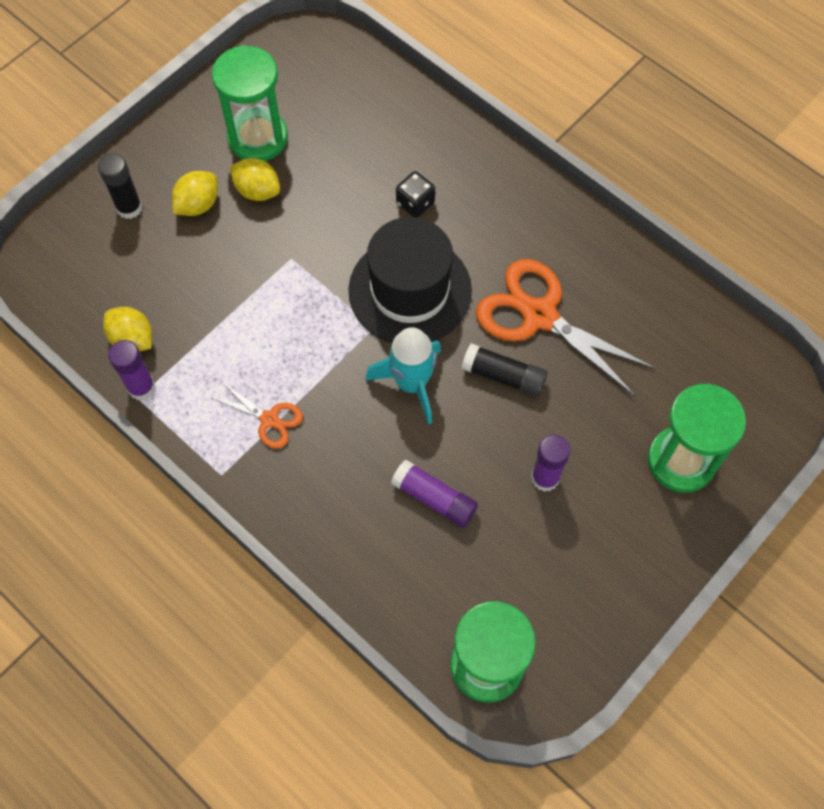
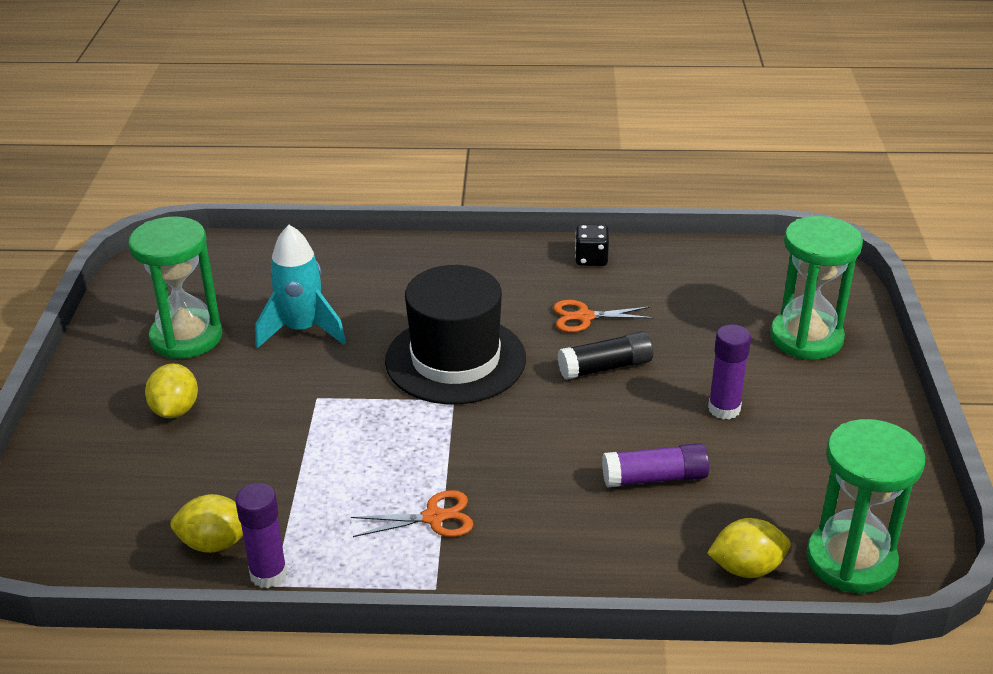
camera: 40 degrees left, 30 degrees down
black glue stick [98,153,142,219] -> none
yellow lemon [230,158,280,201] -> yellow lemon moved to [707,518,790,578]
turquoise rocket [365,327,441,424] -> turquoise rocket moved to [256,225,346,348]
black dice [396,171,435,218] -> black dice moved to [575,225,609,266]
orange scissors [476,259,656,396] -> orange scissors [553,300,654,332], size x0.50

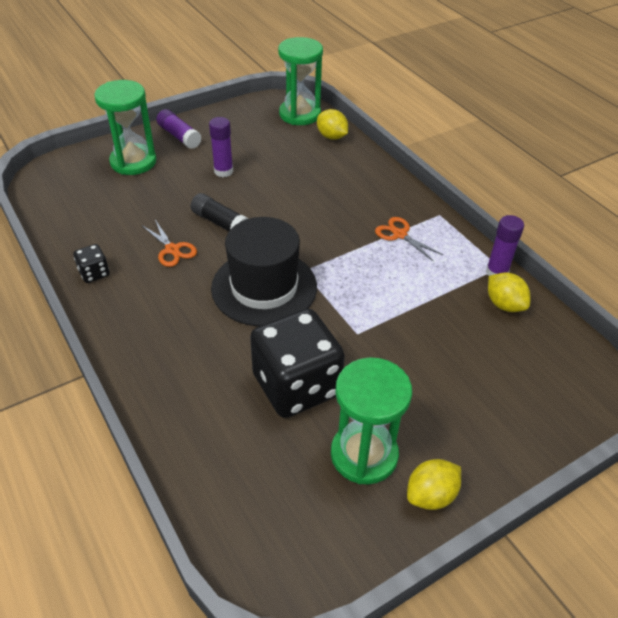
camera: 125 degrees left, 10 degrees up
yellow lemon [145,363,198,418] -> yellow lemon moved to [407,459,461,510]
turquoise rocket [256,225,346,348] -> black dice [250,309,345,418]
purple glue stick [602,443,709,488] -> purple glue stick moved to [156,109,202,149]

